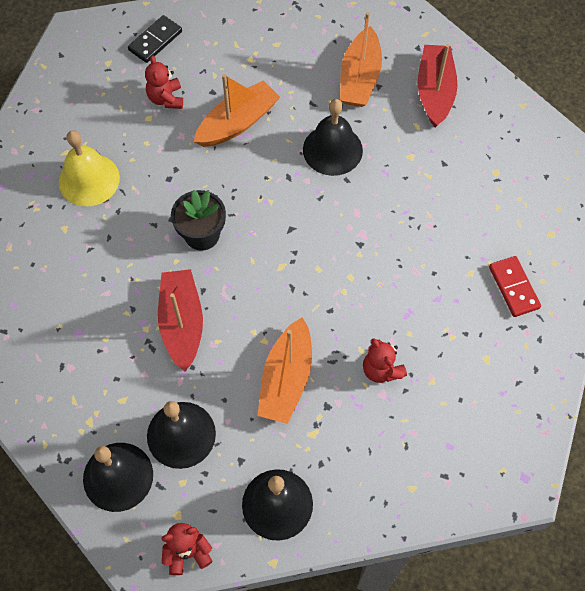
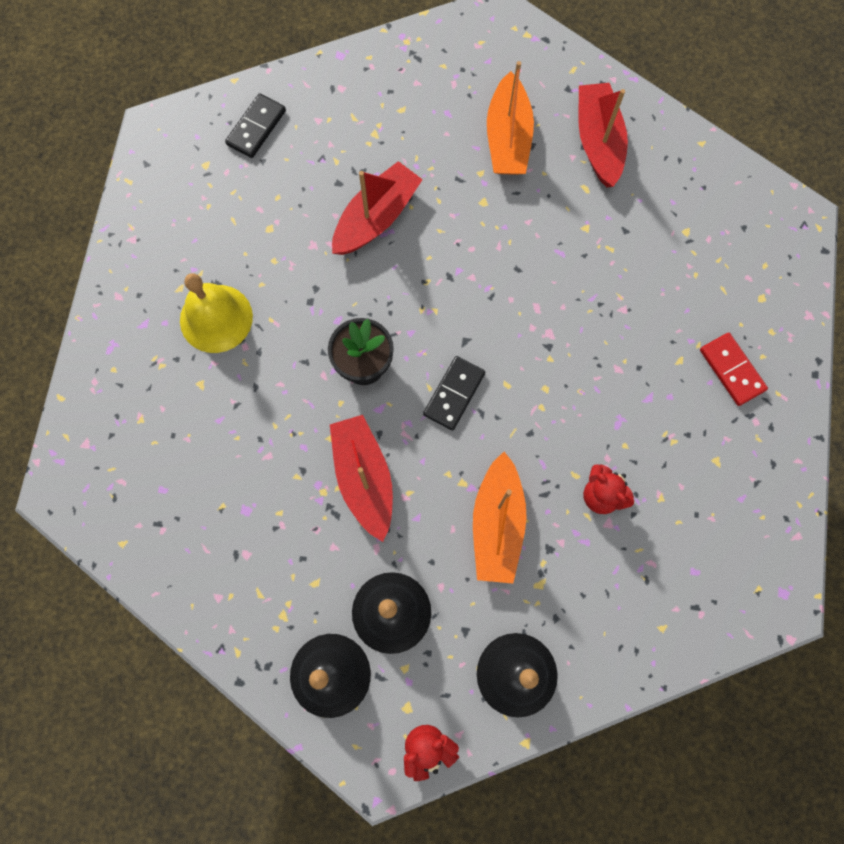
camera: 10 degrees left, 10 degrees up
red teddy bear [145,55,183,109] -> none
orange boat [194,74,280,147] -> red boat [332,161,423,255]
black bell [303,99,363,176] -> none
none -> black domino [423,356,485,430]

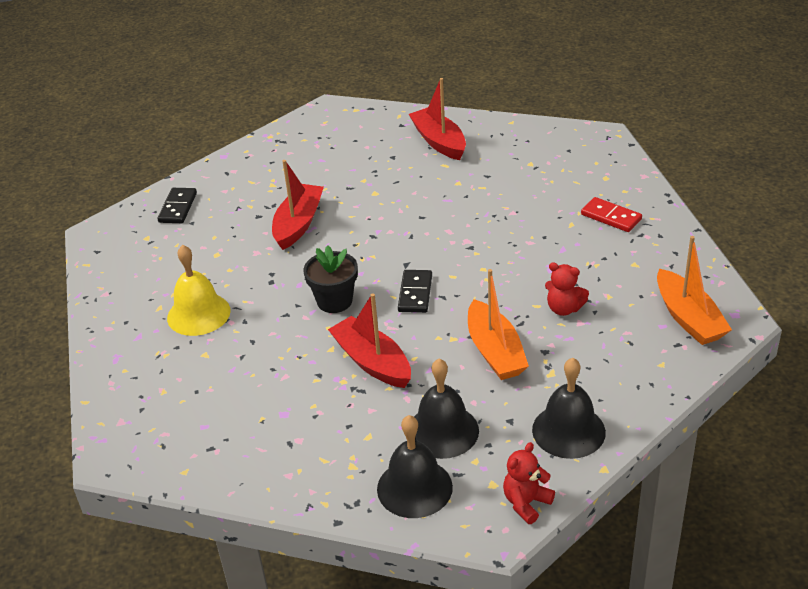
camera: 20 degrees left, 35 degrees down
orange boat [487,61,534,175] -> orange boat moved to [657,236,732,345]

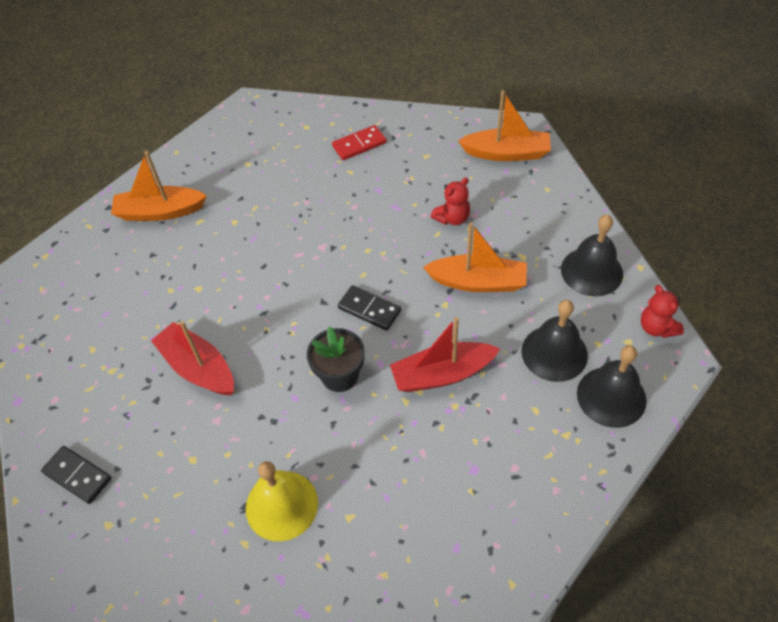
camera: 65 degrees left, 15 degrees up
red boat [409,78,466,160] -> orange boat [111,151,207,221]

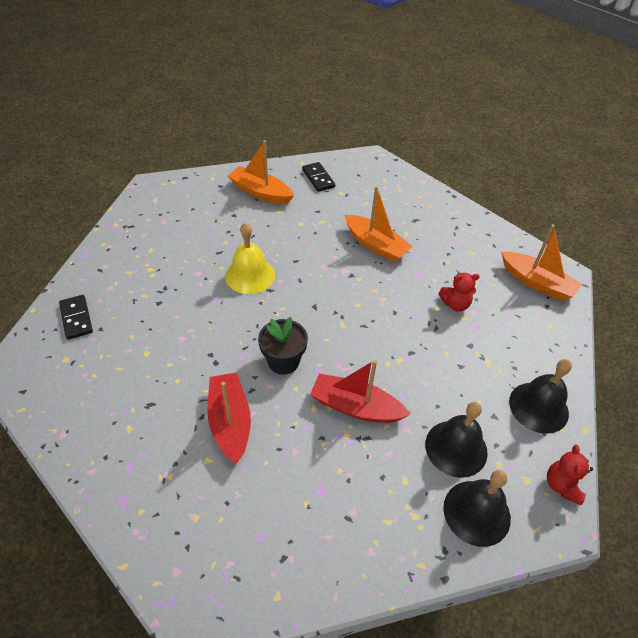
camera: 30 degrees right, 5 degrees down
red boat [151,321,234,395] -> red boat moved to [207,373,251,464]
yellow bell [246,461,318,541] -> yellow bell moved to [225,223,275,294]
red domino [332,125,387,160] -> none
black domino [338,285,401,331] -> black domino moved to [302,162,335,192]
orange boat [423,222,527,292] -> orange boat moved to [345,186,413,262]

